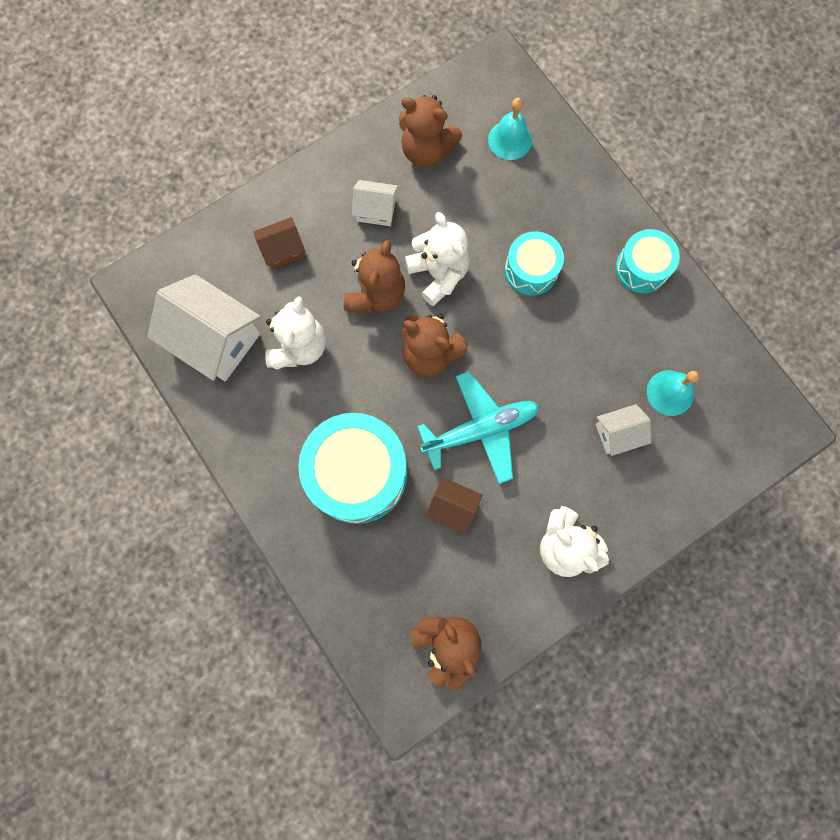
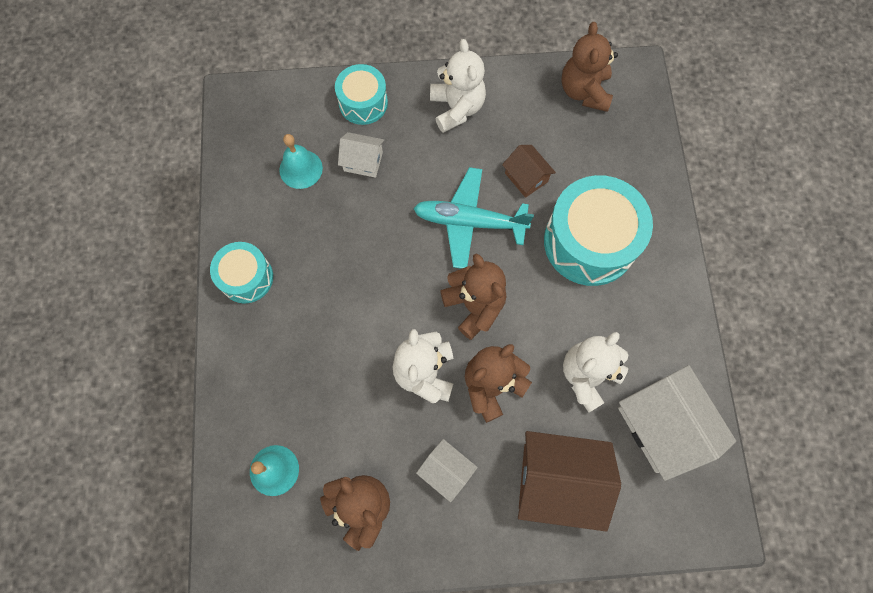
camera: 150 degrees left, 5 degrees down
brown house [254,217,305,269] -> brown house [518,431,621,531], size x1.92
turquoise drum [505,231,564,296] -> turquoise drum moved to [335,64,388,125]

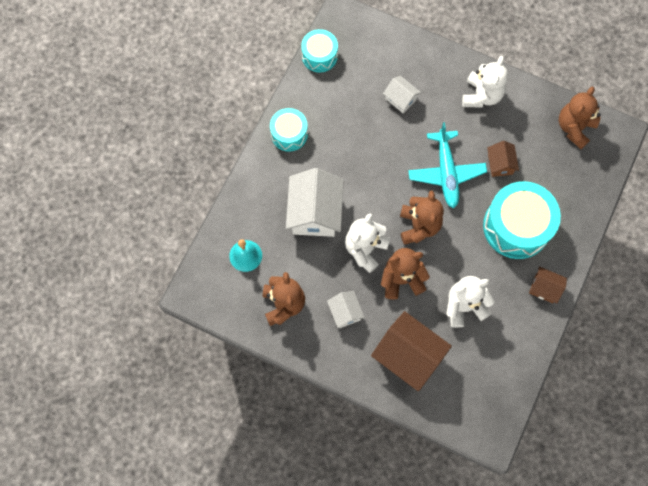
camera: 30 degrees right, 0 degrees up
turquoise bell [279,134,323,189] -> none
turquoise drum [335,64,388,125] -> turquoise drum moved to [301,29,338,72]
turquoise plane [413,167,534,269] -> turquoise plane turned 135 degrees counterclockwise [408,122,487,208]
white house [618,365,736,481] -> white house moved to [286,168,344,237]
none -> brown house [529,266,567,303]

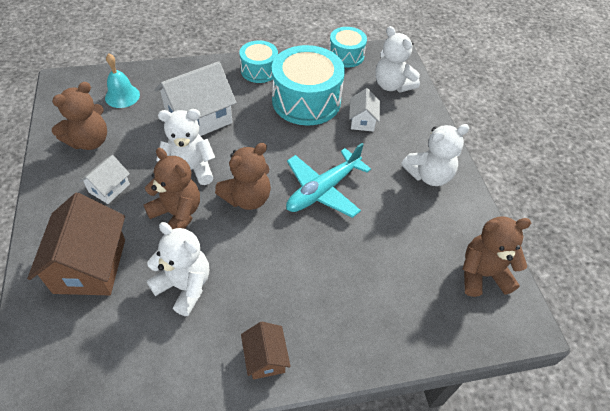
camera: 50 degrees right, 20 degrees down
turquoise drum [483,181,561,259] -> turquoise drum moved to [272,45,345,126]
brown house [487,141,519,177] -> none
none -> white teddy bear [375,26,420,93]

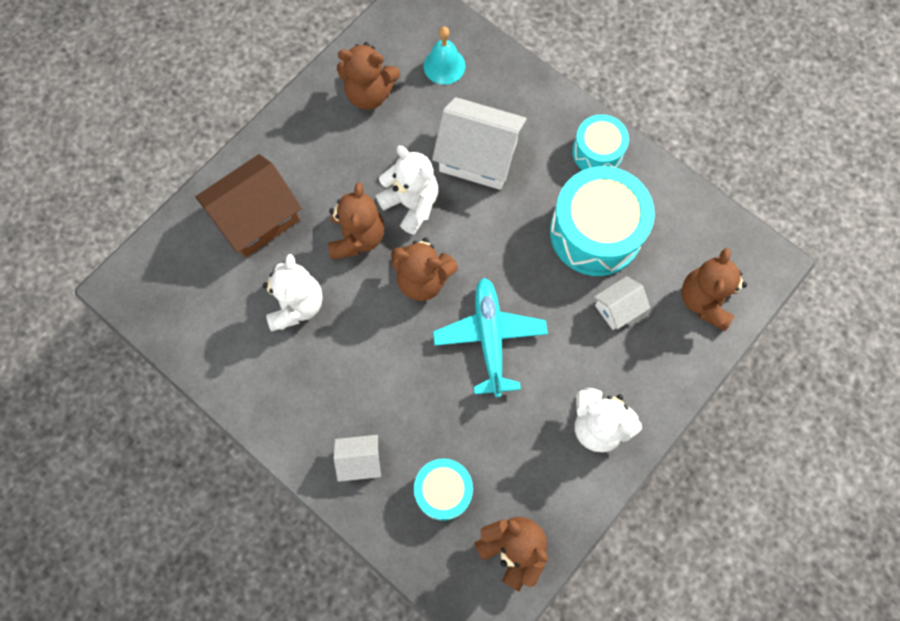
camera: 55 degrees right, 20 degrees up
white house [79,155,130,204] -> white house moved to [333,435,381,482]
brown house [241,322,291,380] -> none
turquoise plane [286,143,371,218] -> turquoise plane turned 75 degrees clockwise [433,278,548,397]
turquoise drum [329,27,367,67] -> turquoise drum moved to [414,459,473,521]
white teddy bear [375,26,420,93] -> brown teddy bear [681,248,747,331]

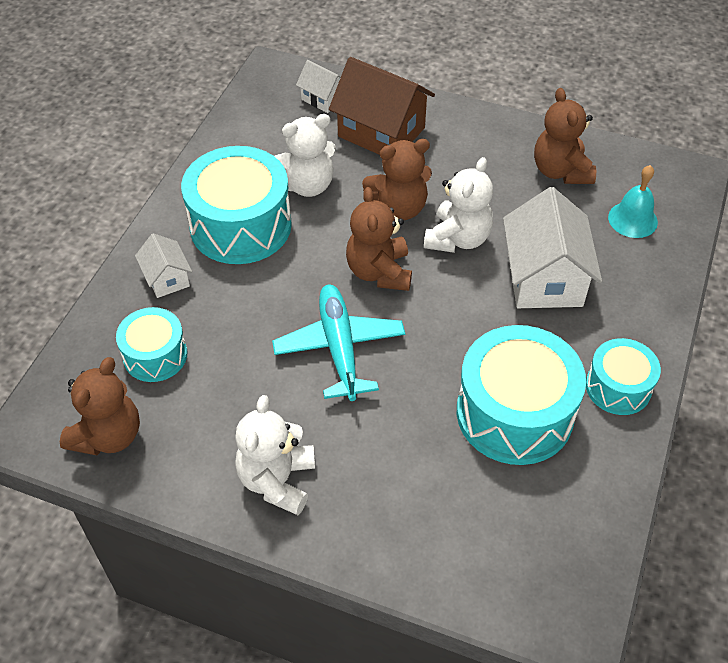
camera: 70 degrees right, 20 degrees down
turquoise plane [433,278,548,397] -> turquoise plane turned 75 degrees counterclockwise [272,285,405,401]
white house [594,276,650,330] -> white house moved to [296,60,341,113]
brown teddy bear [681,248,747,331] -> none
none -> turquoise drum [181,146,292,264]

